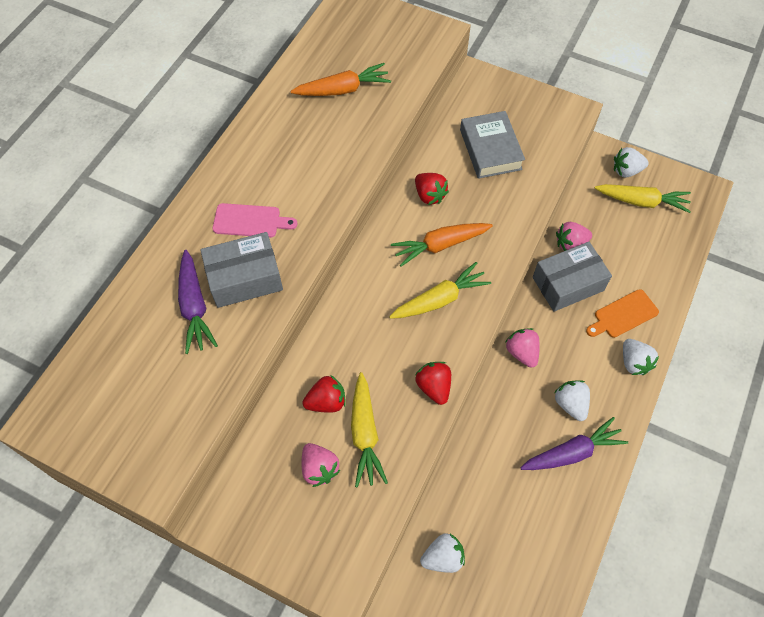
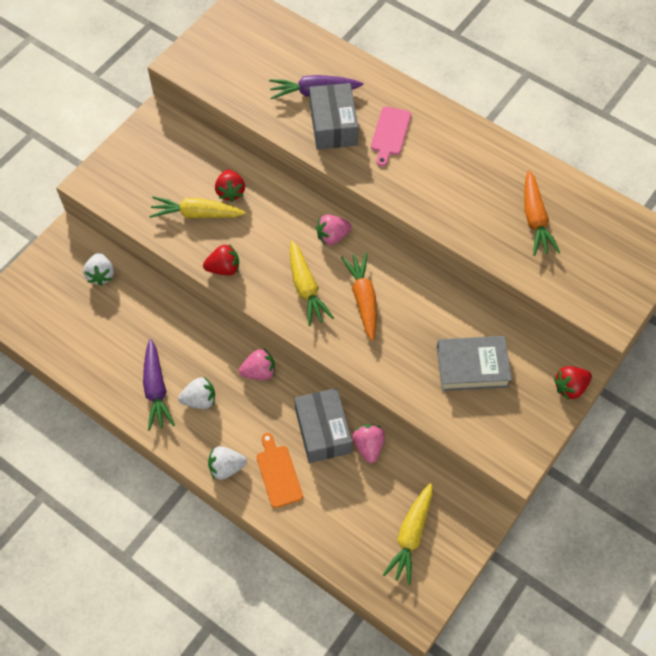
camera: 100 degrees right, 0 degrees up
pink strawberry [301,443,340,487] -> pink strawberry moved to [316,214,352,245]
red strawberry [415,173,449,205] -> red strawberry moved to [554,366,592,400]
white strawberry [614,147,649,178] -> none

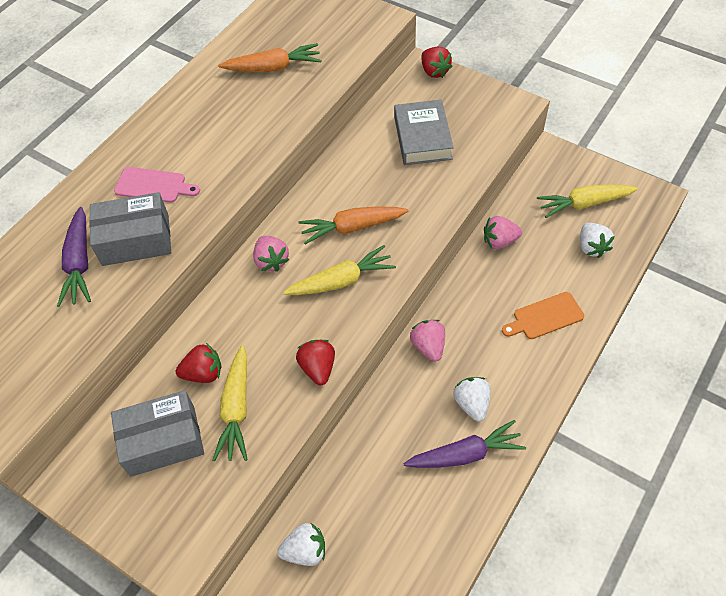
camera: 90 degrees left, 5 degrees down
white strawberry [208,446,247,480] -> white strawberry moved to [580,223,615,258]
grey box [294,388,352,463] -> grey box moved to [111,390,204,477]
yellow carrot [383,483,432,585] -> yellow carrot turned 150 degrees clockwise [537,184,638,218]

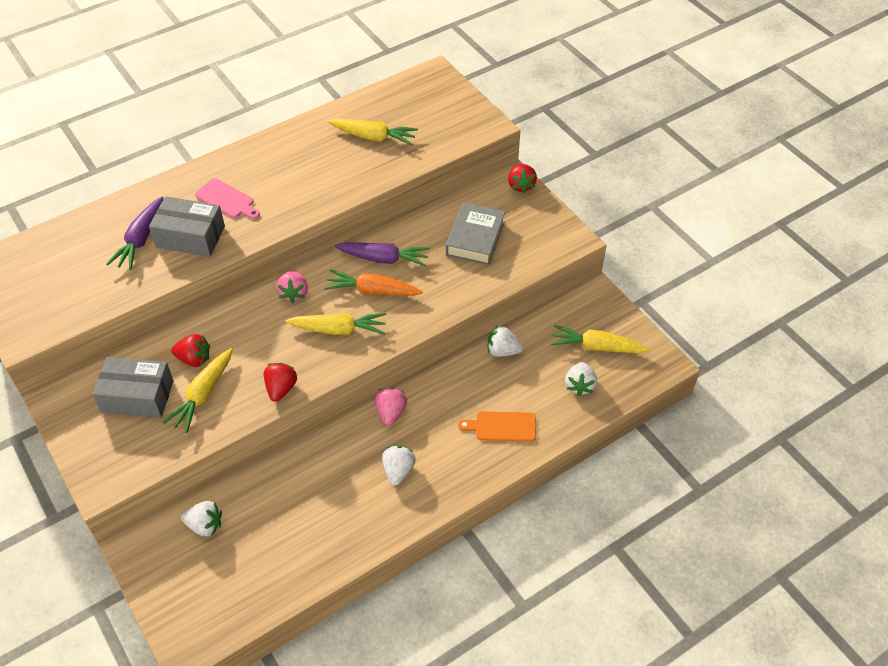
camera: 20 degrees right, 5 degrees down
orange carrot [218,43,321,72] -> yellow carrot [328,118,418,146]
purple carrot [403,420,526,468] -> purple carrot moved to [335,242,430,267]
pink strawberry [484,216,522,249] -> white strawberry [488,326,523,357]

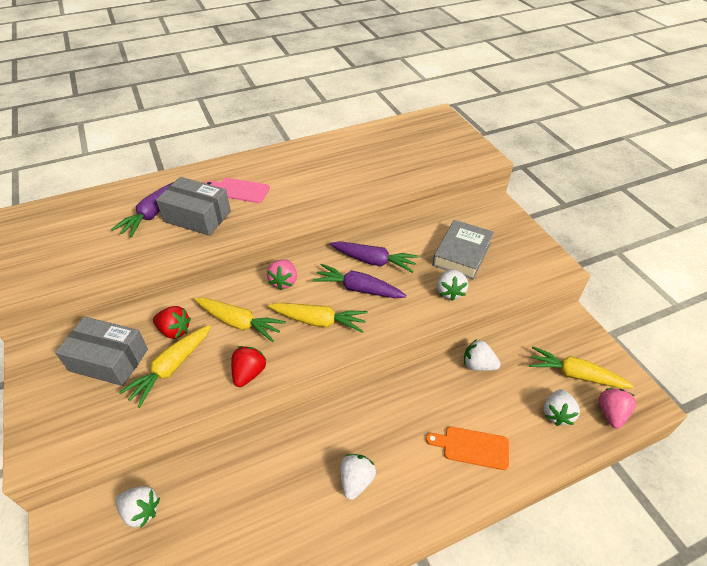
camera: 10 degrees right, 5 degrees down
pink cutting board [195,178,260,219] -> pink cutting board turned 150 degrees clockwise [205,178,270,203]
orange carrot [324,270,423,296] -> purple carrot [312,264,407,298]
yellow carrot [328,118,418,146] -> yellow carrot moved to [194,298,286,342]
pink strawberry [375,388,407,426] -> pink strawberry moved to [599,388,636,428]
red strawberry [508,164,537,194] -> none
none -> white strawberry [437,269,468,301]

